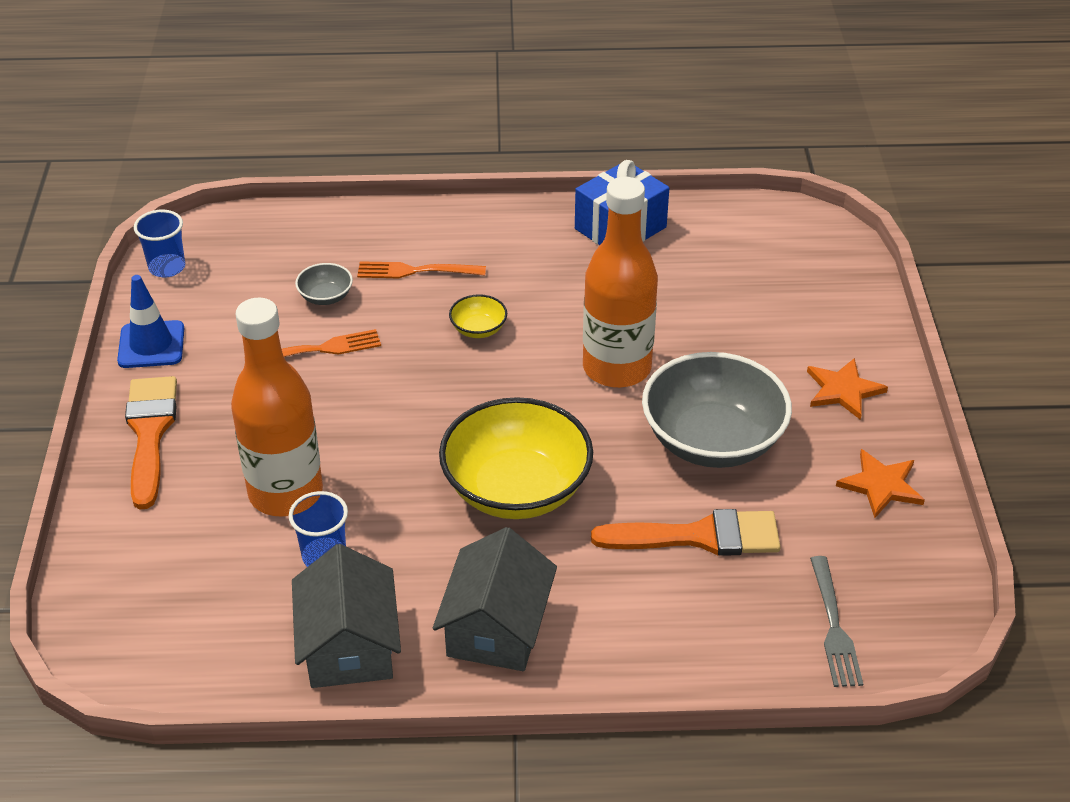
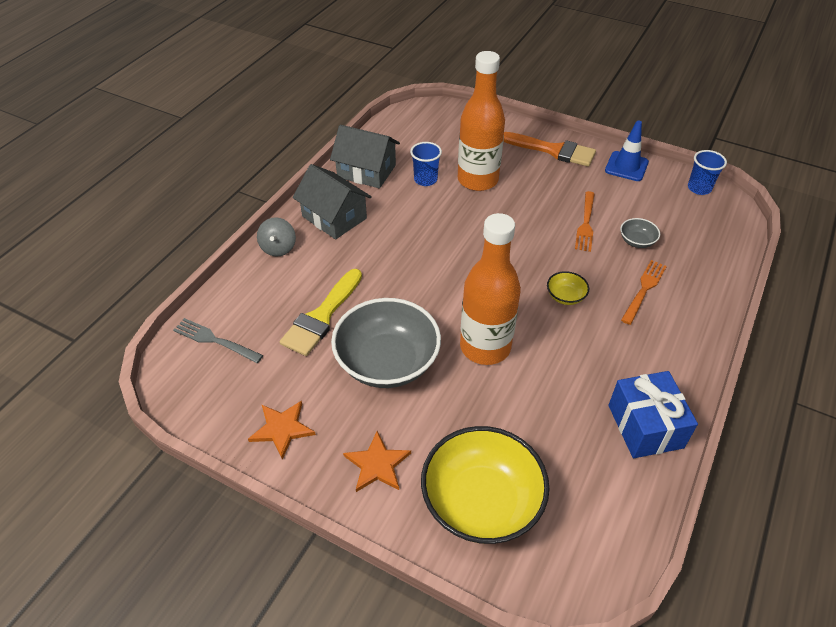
camera: 120 degrees right, 5 degrees up
yellow bowl [439,397,593,519] -> yellow bowl moved to [421,426,549,544]
orange brush [591,509,781,556] -> yellow brush [280,269,362,356]
none -> grey spinning top [257,217,296,257]

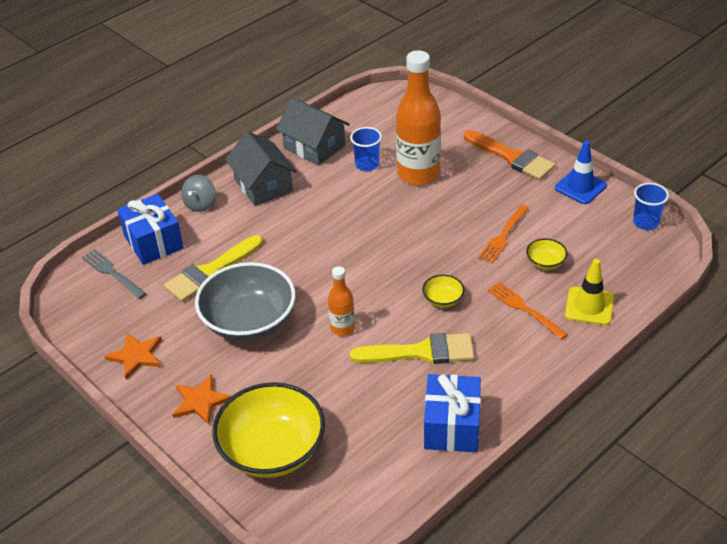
camera: 20 degrees right, 5 degrees down
orange bottle [460,213,521,365] -> orange bottle [328,266,355,336], size x0.50
grey bowl [620,218,660,248] -> yellow bowl [526,238,567,270]
orange fork [621,260,667,325] -> orange fork turned 90 degrees counterclockwise [488,281,568,340]
none -> blue gift [117,194,184,265]
none -> yellow brush [350,333,474,364]
none -> yellow traffic cone [565,259,614,325]

